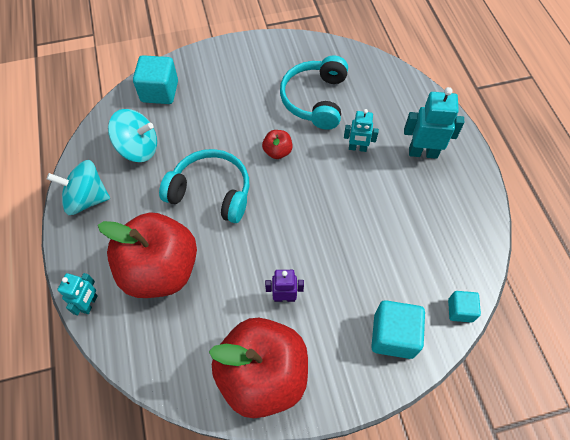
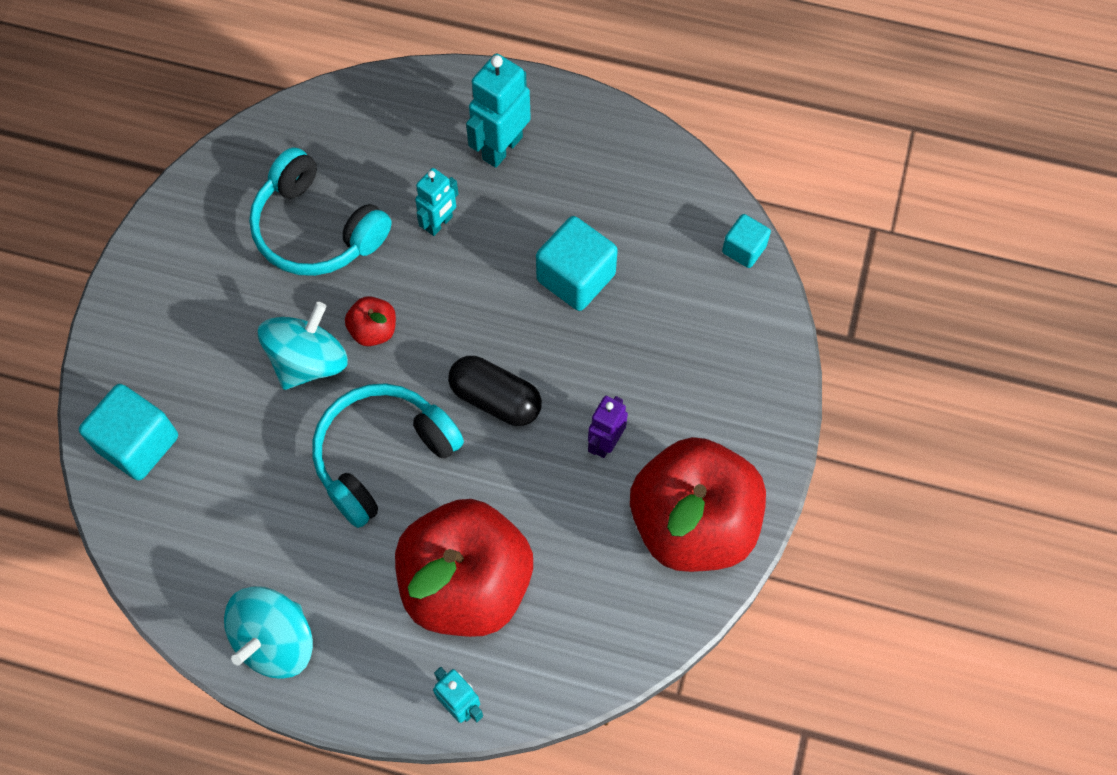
camera: 60 degrees left, 5 degrees up
turquoise spinning top [108,109,157,162] -> turquoise spinning top moved to [258,302,348,390]
turquoise cube [371,300,425,359] -> turquoise cube moved to [536,216,618,311]
none -> black capsule [448,356,542,426]

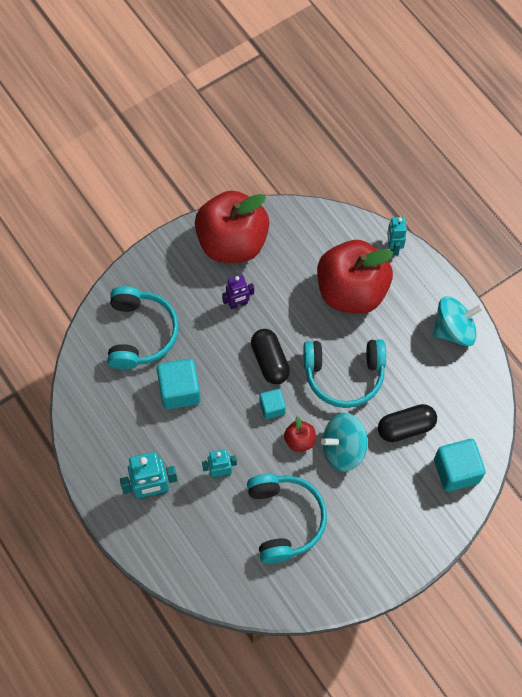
camera: 140 degrees left, 0 degrees up
turquoise cube [722,214,771,268] -> turquoise cube moved to [260,389,286,419]
none -> turquoise headphones [108,286,179,369]
none -> black capsule [378,404,437,442]

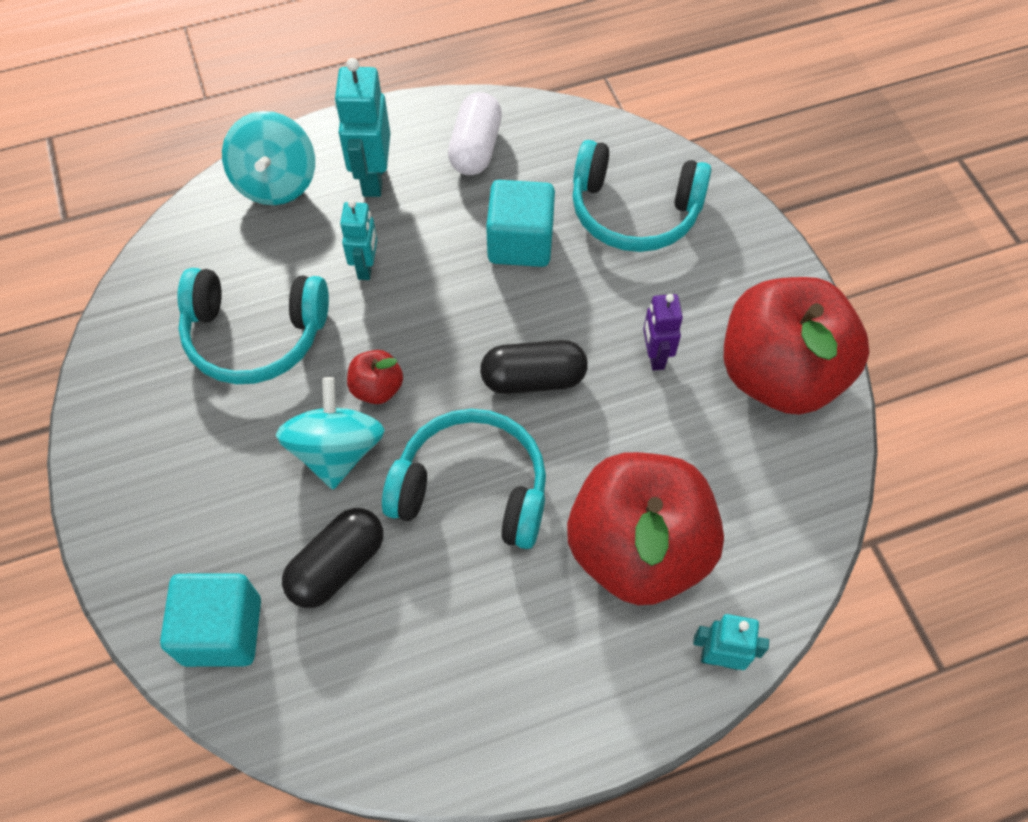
camera: 105 degrees right, 5 degrees down
turquoise cube [260,389,286,419] -> none
turquoise headphones [303,339,386,408] -> turquoise headphones turned 90 degrees clockwise [382,409,546,549]
black capsule [378,404,437,442] -> black capsule turned 45 degrees clockwise [282,508,383,608]
turquoise spinning top [432,296,483,346] -> turquoise spinning top moved to [222,111,315,205]
none -> white capsule [448,92,502,175]

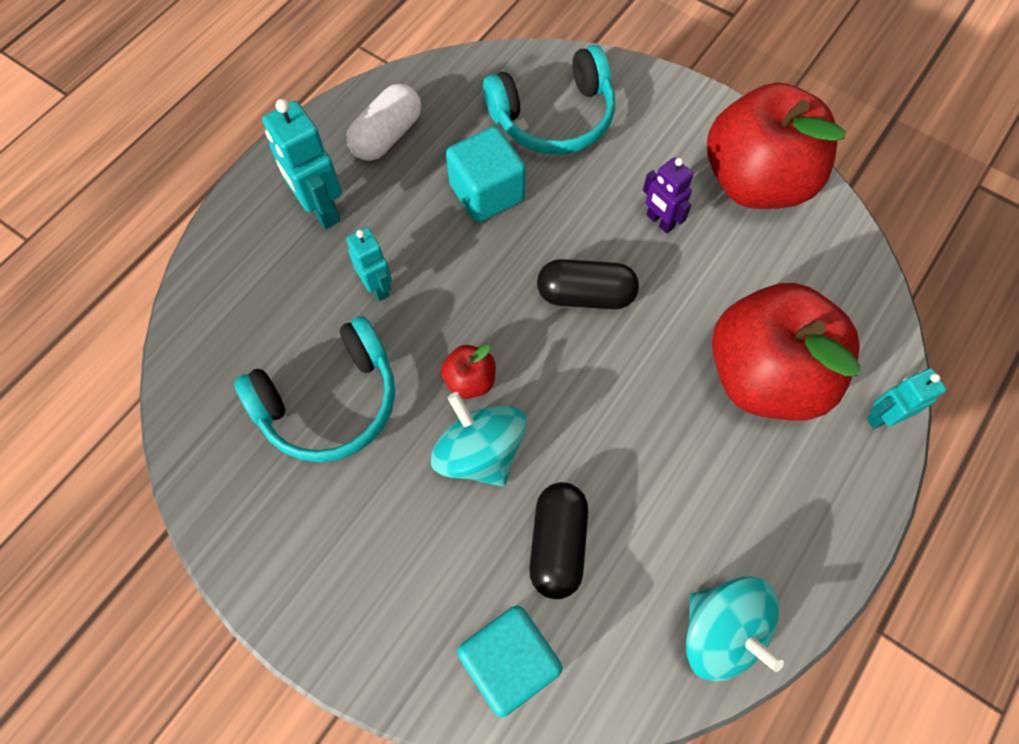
camera: 35 degrees left, 5 degrees up
turquoise spinning top [222,111,315,205] -> turquoise spinning top moved to [686,577,784,681]
turquoise headphones [382,409,546,549] -> none
white capsule [448,92,502,175] -> white capsule turned 60 degrees clockwise [346,83,421,161]
black capsule [480,340,588,394] -> black capsule turned 45 degrees clockwise [537,259,639,309]

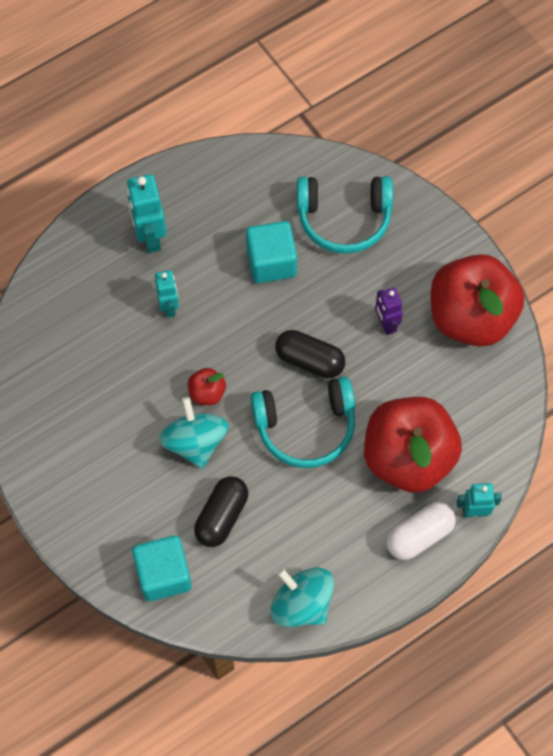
camera: 20 degrees right, 0 degrees up
turquoise headphones [234,316,395,462] -> turquoise headphones moved to [251,377,355,468]
white capsule [346,83,421,161] -> white capsule moved to [386,502,456,560]
turquoise spinning top [686,577,784,681] -> turquoise spinning top turned 150 degrees clockwise [271,567,334,627]

